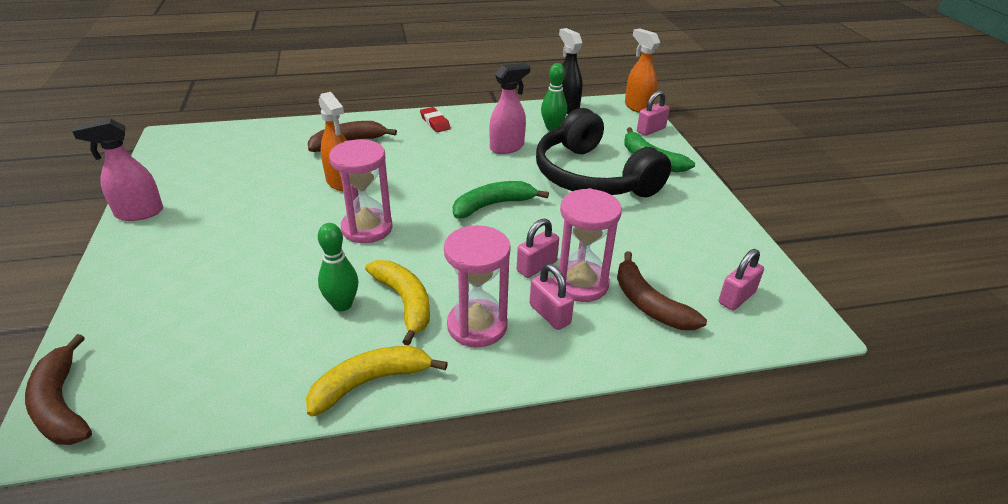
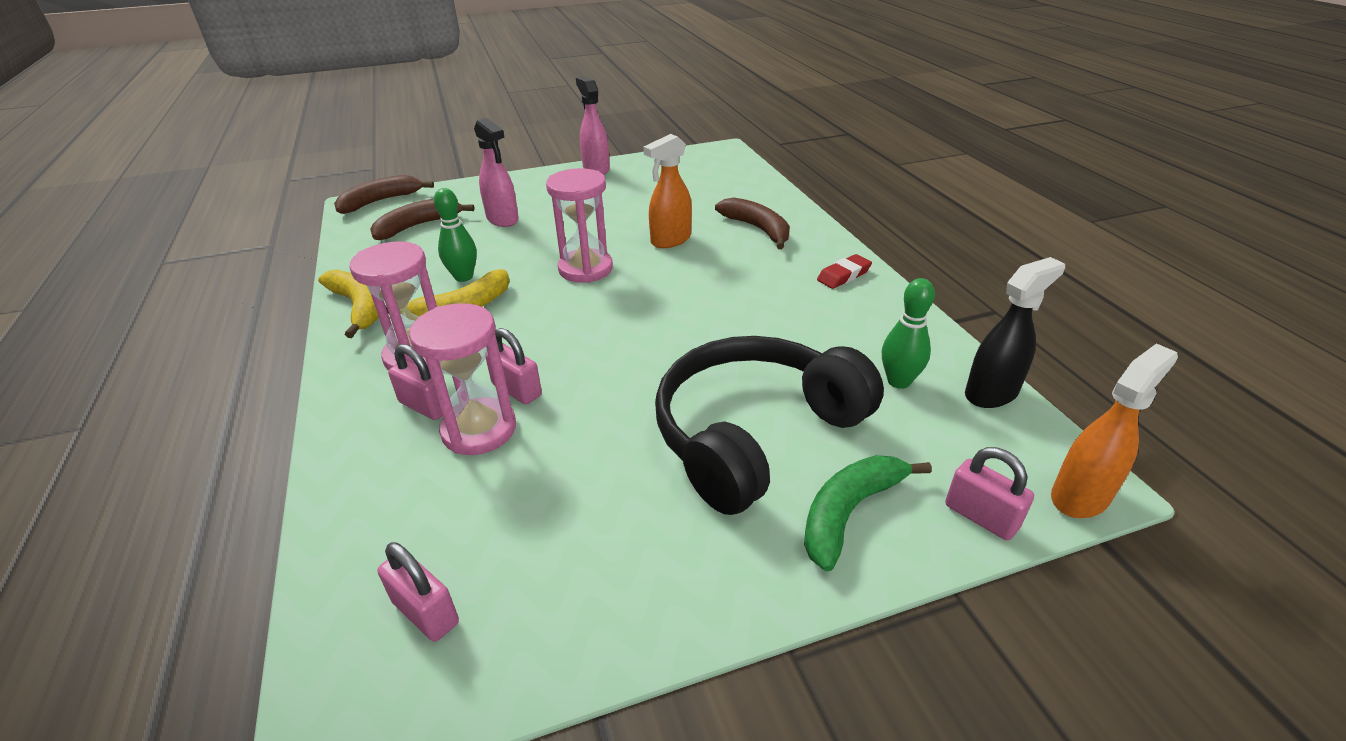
camera: 85 degrees right, 0 degrees up
green banana [453,181,549,218] -> none
pink spray bottle [489,63,531,154] -> pink spray bottle moved to [474,118,519,227]
pink padlock [530,264,574,330] -> pink padlock turned 75 degrees clockwise [388,344,443,420]
brown banana [617,251,707,330] -> brown banana moved to [370,199,475,240]

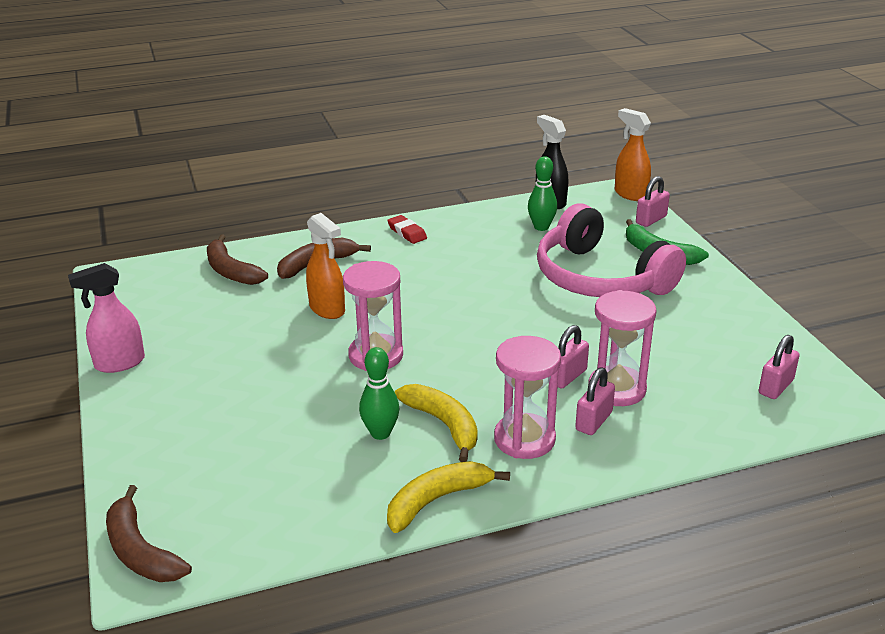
camera: 90 degrees left, 5 degrees down
brown banana [370,199,475,240] -> brown banana moved to [207,234,268,285]
pink spray bottle [474,118,519,227] -> none
black headphones [655,336,884,515] -> pink headphones [537,203,686,297]

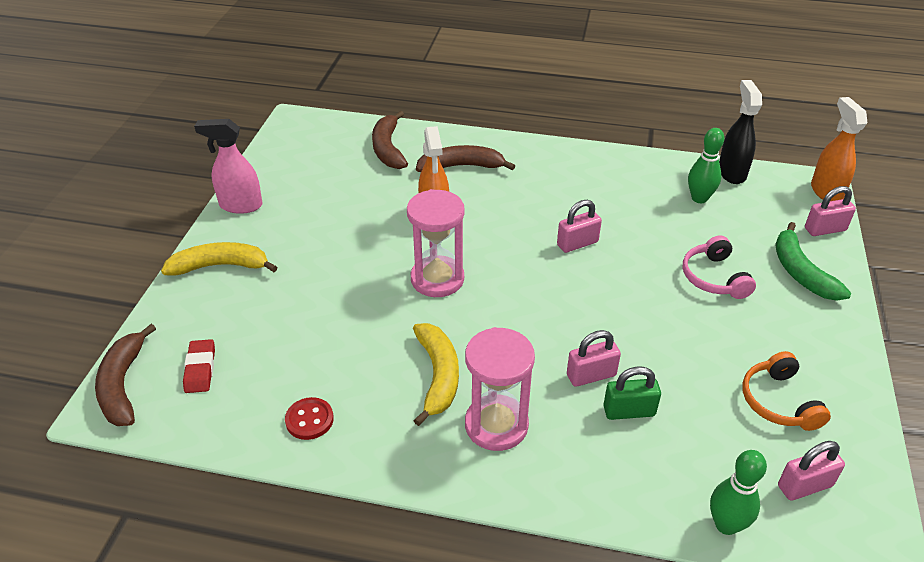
camera: 30 degrees right, 10 degrees up
green bowling pin [359,347,400,440] -> green bowling pin moved to [710,450,767,535]
red eraser [387,215,427,244] -> red eraser moved to [183,339,215,393]
yellow banana [387,461,510,533] -> yellow banana moved to [161,242,277,275]
pink headphones [537,203,686,297] -> pink headphones [683,236,756,299], size x0.48
pink padlock [575,367,615,435] -> pink padlock moved to [557,200,602,253]
pink hourglass [588,290,657,406] -> green padlock [603,366,661,420]
none -> red button [285,397,334,440]
none -> orange headphones [742,351,831,431]

